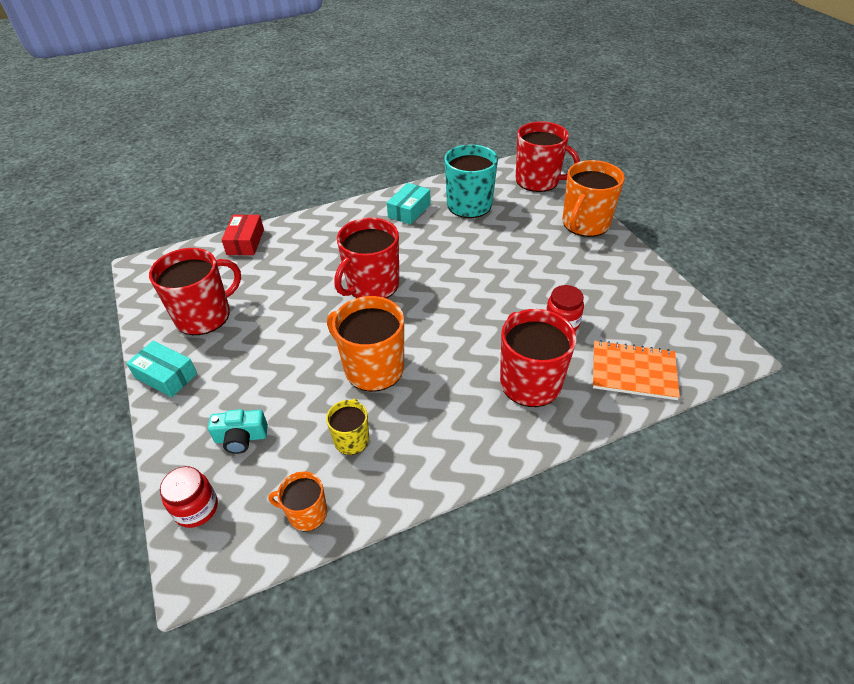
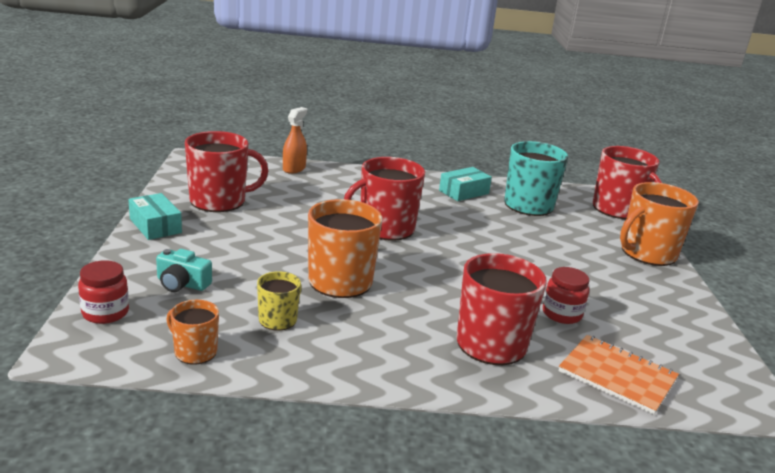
camera: 20 degrees right, 20 degrees down
red box [222,214,264,255] -> orange spray bottle [283,107,308,174]

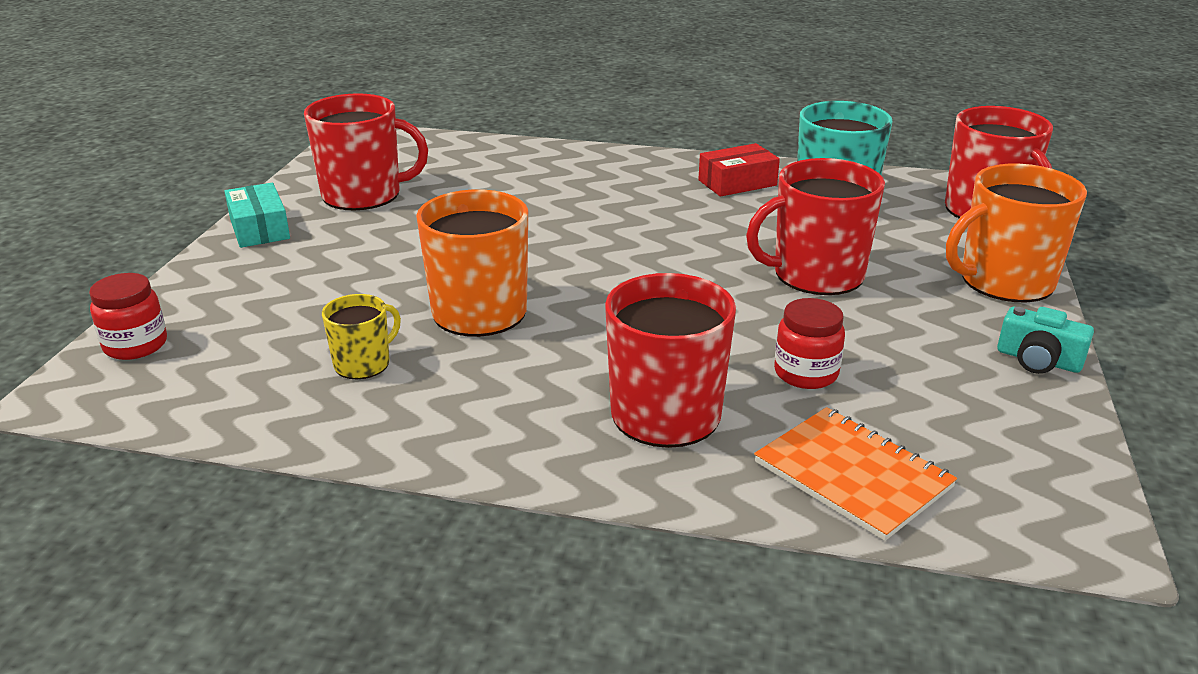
camera: 15 degrees right, 5 degrees up
turquoise camera [156,249,212,292] -> turquoise camera moved to [997,307,1094,374]
orange mug [166,300,219,364] -> none
orange spray bottle [283,107,308,174] -> none
red mug [344,157,425,241] -> red mug moved to [746,158,885,295]
turquoise box [439,167,492,201] -> red box [698,143,780,197]

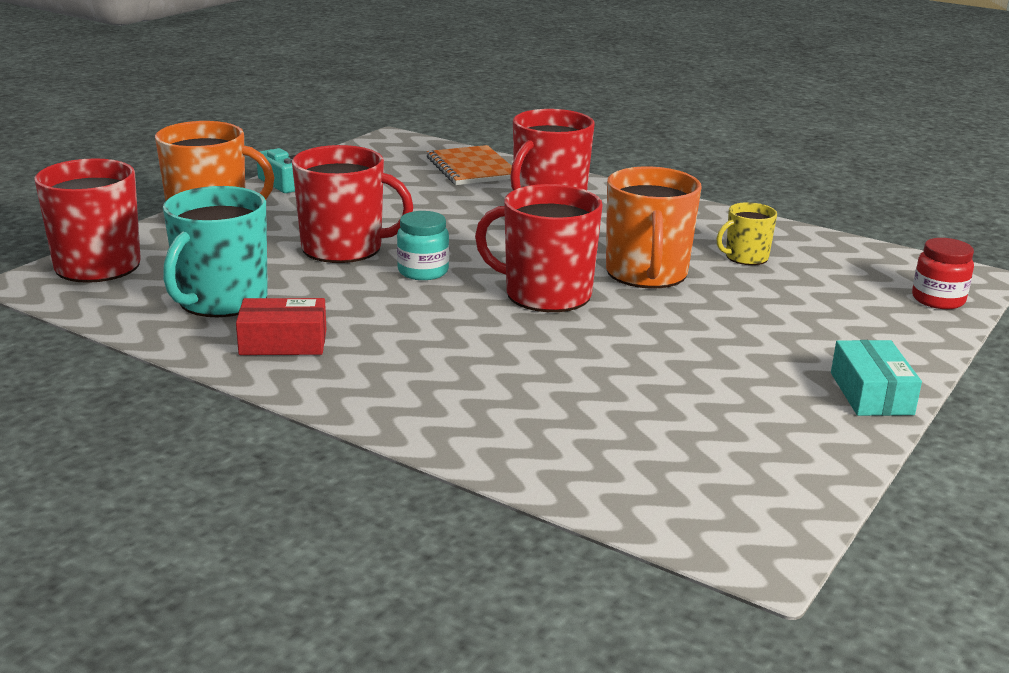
camera: 160 degrees left, 5 degrees down
red mug [304,93,428,210] -> red mug moved to [475,184,603,312]
red jar [774,298,845,389] -> none
none -> turquoise jar [397,211,449,280]

